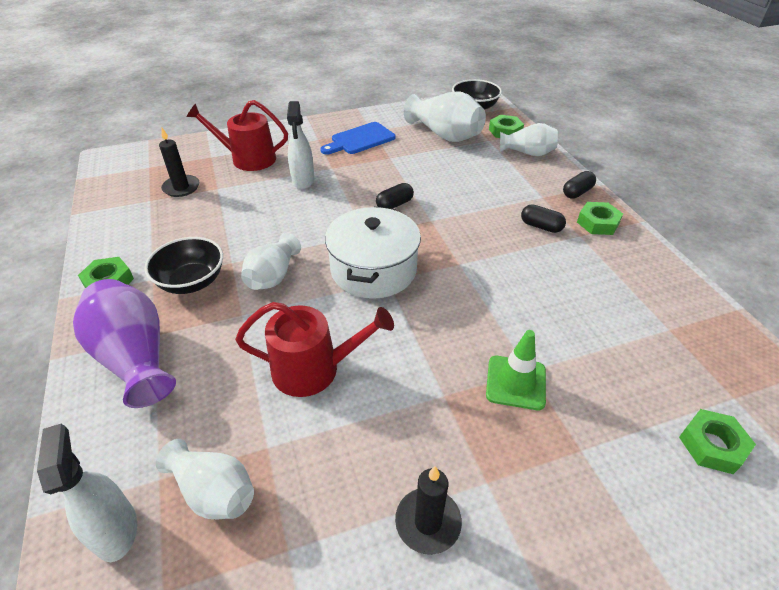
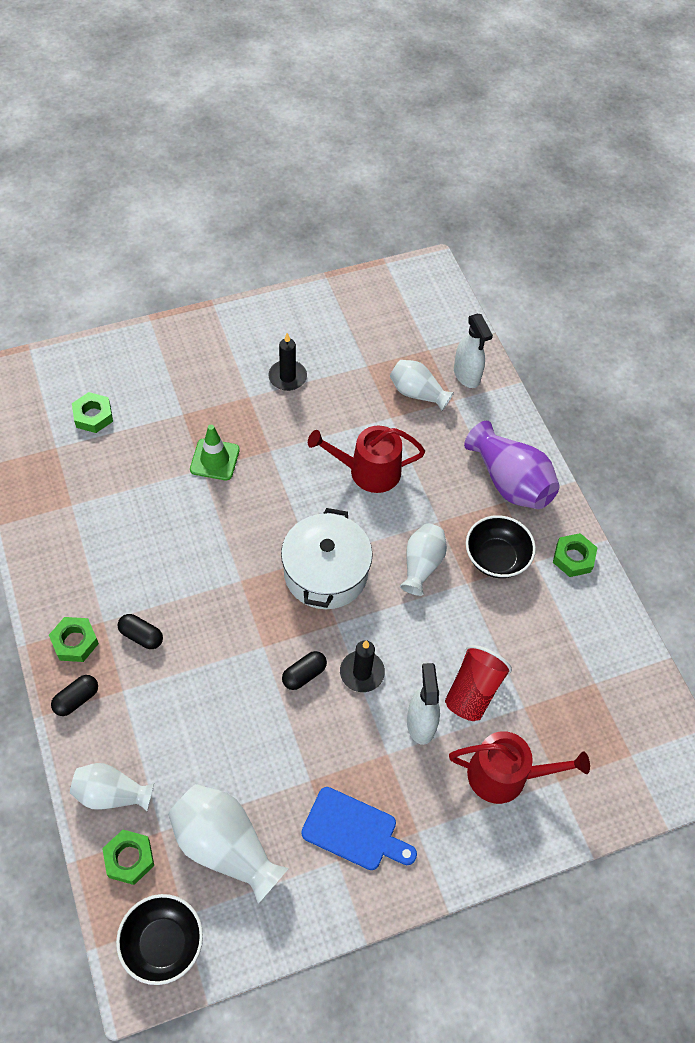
camera: 175 degrees right, 15 degrees up
black candle [159,128,199,197] -> black candle moved to [340,640,385,692]
blue cutting board [320,122,395,155] -> blue cutting board turned 60 degrees clockwise [301,787,417,870]
none -> red cup [445,645,512,721]

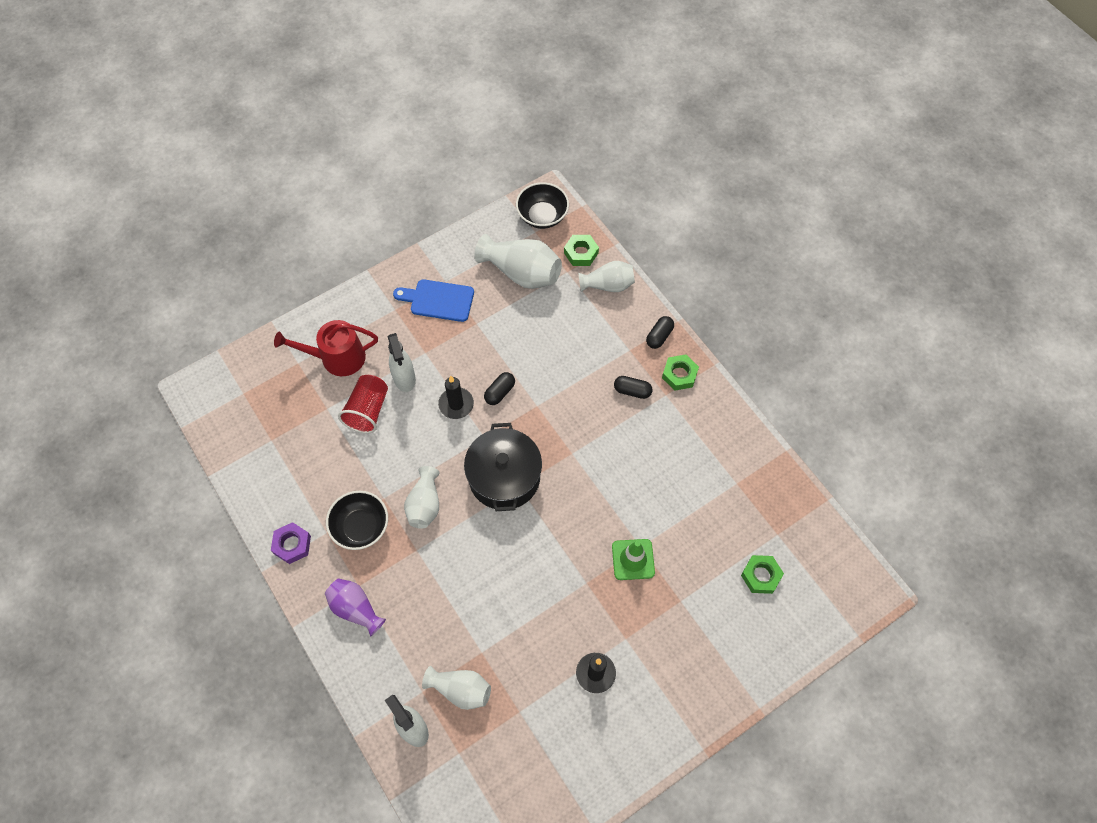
camera: 170 degrees right, 5 degrees up
white pot [281,508,373,609] -> black pot [464,423,542,511]
red watering can [308,425,425,493] -> none
purple vase [464,421,560,509] -> purple vase [325,578,386,637], size x0.65
green nut [553,533,597,577] -> purple nut [271,522,311,564]

